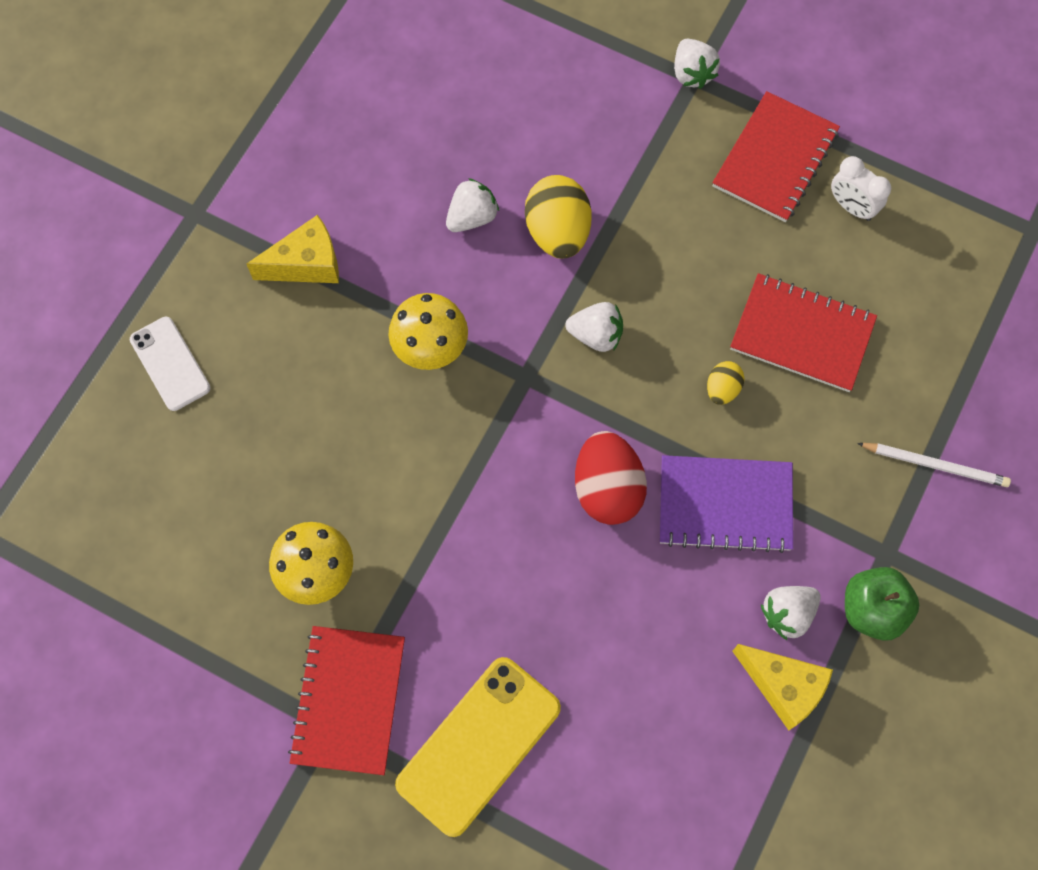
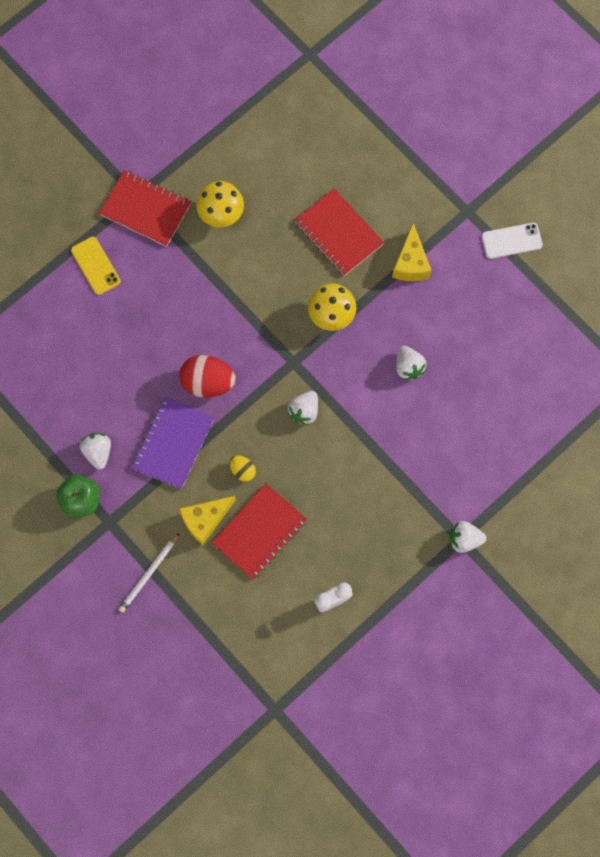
camera: 110 degrees right, 5 degrees up
white phone [130,317,211,411] -> white phone moved to [481,223,543,259]
yellow phone [395,657,561,837] -> yellow phone [71,237,121,295], size x0.61
yellow egg [525,175,591,259] -> none
red notebook [712,91,840,222] -> red notebook moved to [295,188,384,276]
yellow cheese [732,644,833,730] -> yellow cheese moved to [180,496,236,545]

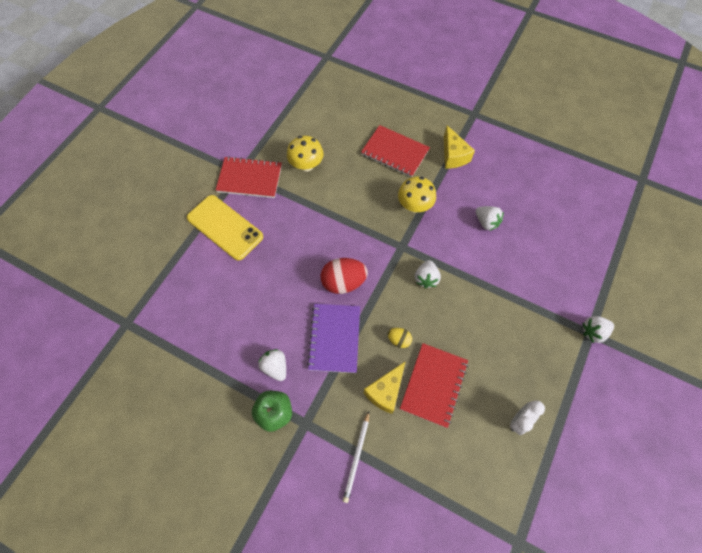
camera: 20 degrees left, 10 degrees down
yellow phone [71,237,121,295] -> yellow phone [187,195,263,261], size x1.65
white phone [481,223,543,259] -> none

